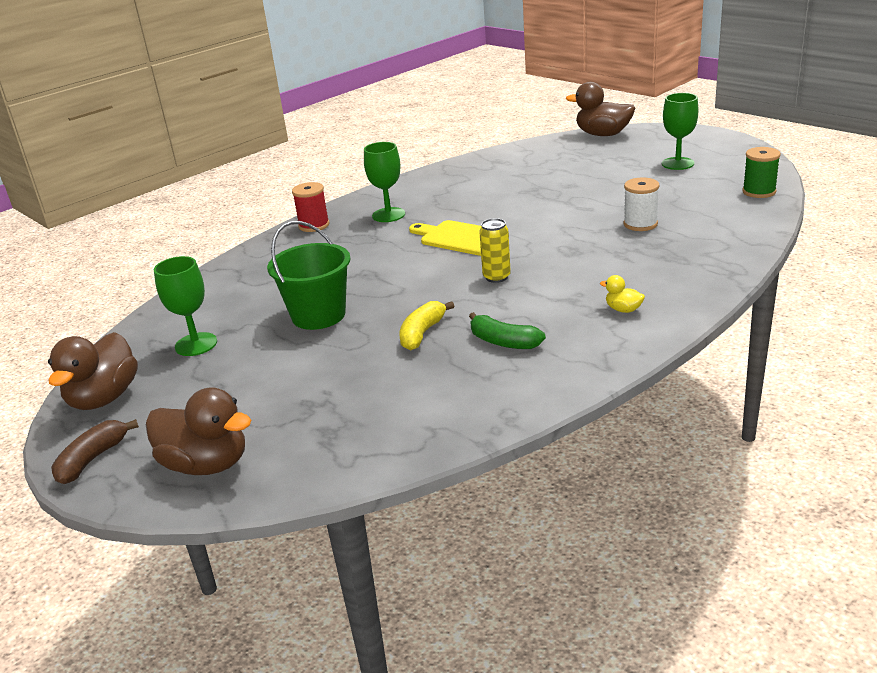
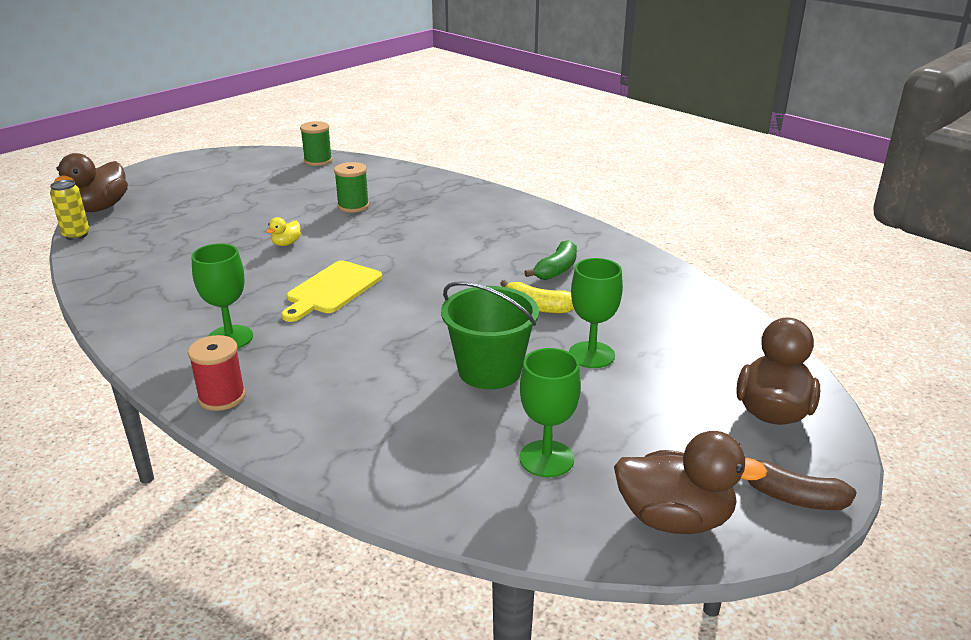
camera: 95 degrees left, 0 degrees up
yellow can [479,218,511,283] -> yellow can moved to [50,180,89,240]
yellow duck [600,275,645,313] -> yellow duck moved to [266,217,301,246]
white spool [623,177,660,231] -> green spool [334,162,369,213]
green goblet [662,93,699,170] -> green goblet moved to [569,258,623,368]

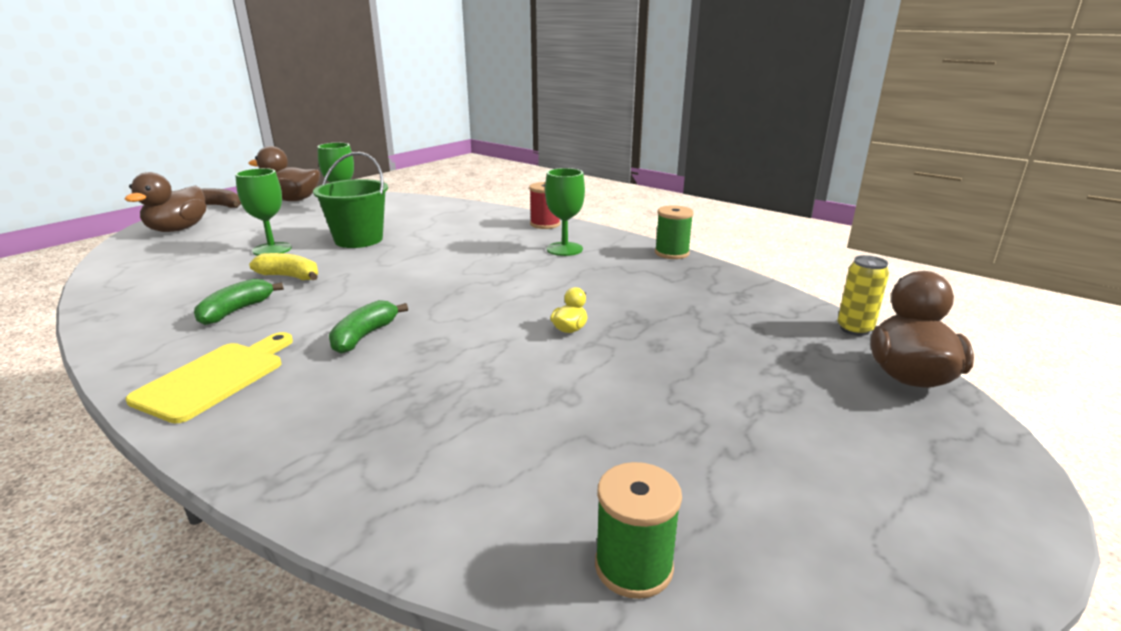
camera: 175 degrees right, 5 degrees down
yellow cutting board [281,260,382,322] -> yellow cutting board moved to [126,332,293,423]
green spool [334,162,369,213] -> green spool moved to [655,205,694,259]
none -> green banana [329,300,408,354]

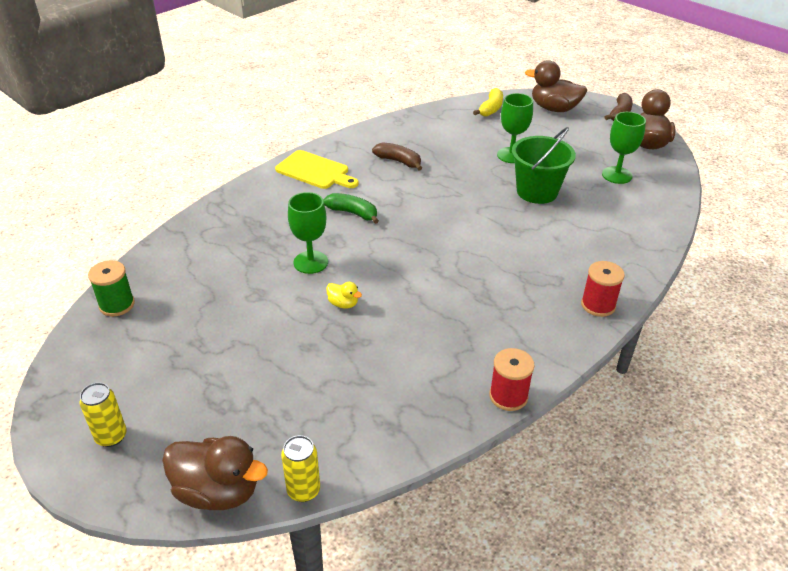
camera: 95 degrees right, 15 degrees up
green banana [194,279,284,325] -> brown banana [372,143,422,170]
yellow banana [249,253,318,280] -> yellow banana moved to [473,88,503,117]
green goblet [545,168,585,256] -> green goblet moved to [288,192,328,274]
green spool [655,205,694,259] -> red spool [489,348,535,411]
none -> yellow can [80,382,127,447]

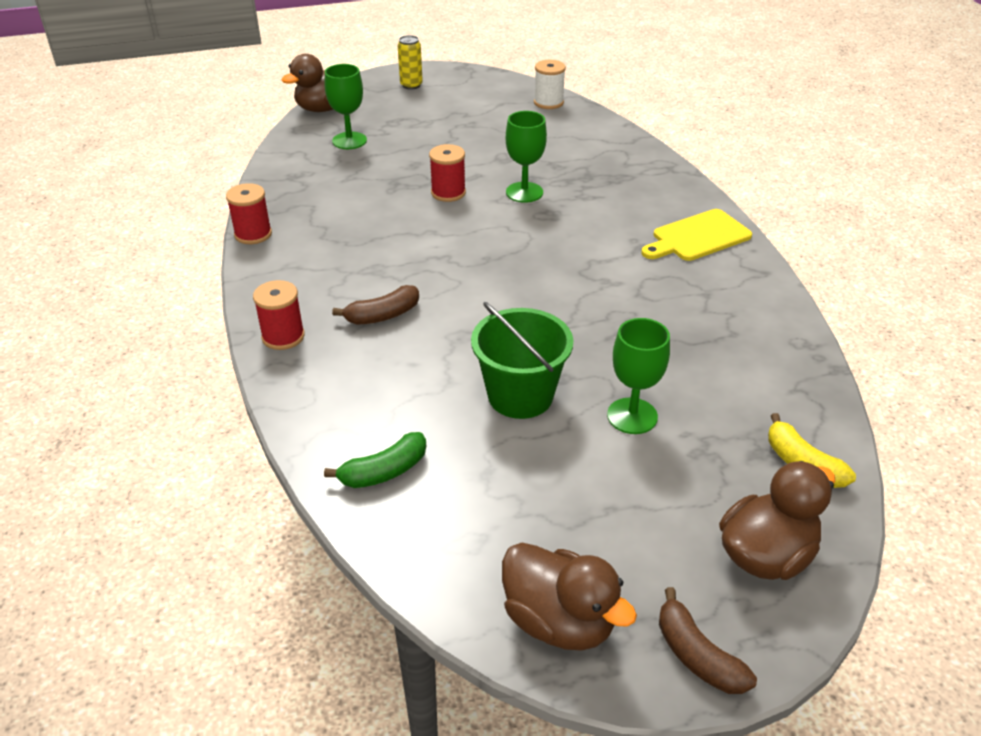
camera: 120 degrees right, 0 degrees up
green spool [88,260,135,317] -> white spool [534,60,566,109]
yellow can [281,435,320,502] -> none
green banana [323,193,379,224] -> green banana moved to [324,432,426,488]
yellow duck [326,282,362,309] -> red spool [429,144,466,202]
brown banana [372,143,422,170] -> brown banana moved to [332,285,419,325]
green goblet [602,112,646,184] -> green goblet moved to [325,64,367,149]

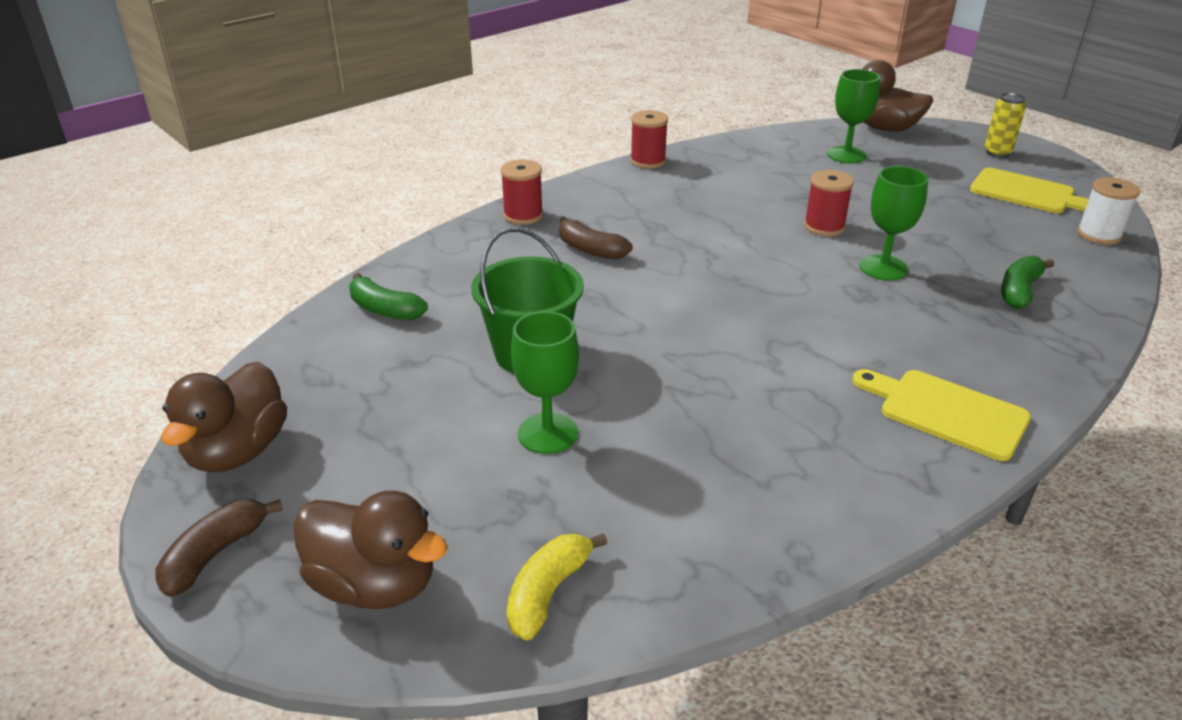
camera: 65 degrees right, 5 degrees down
none -> yellow cutting board [970,168,1089,213]
none -> green banana [1001,255,1054,309]

